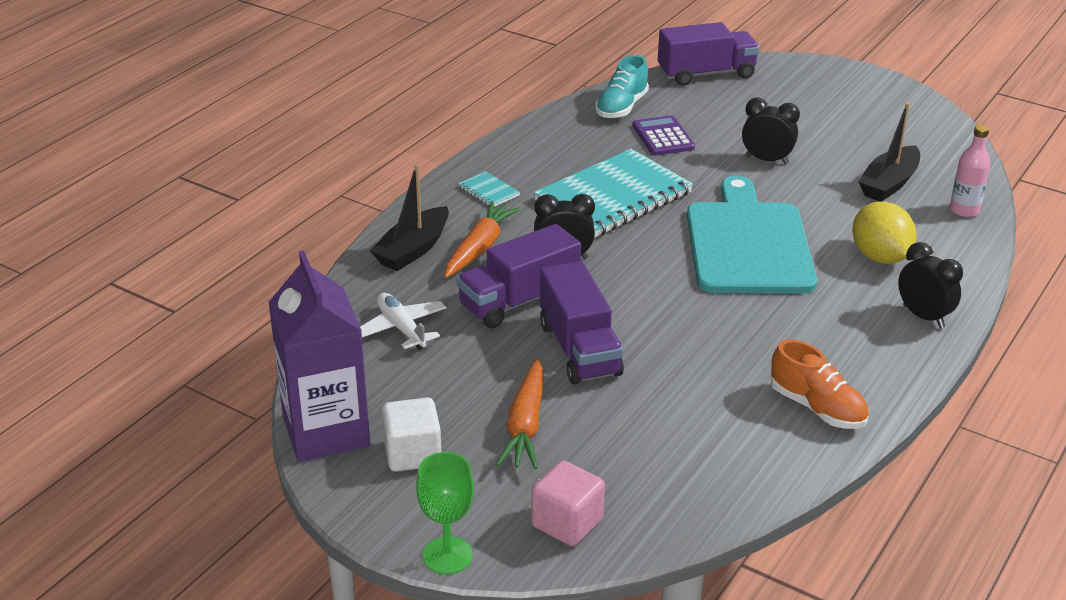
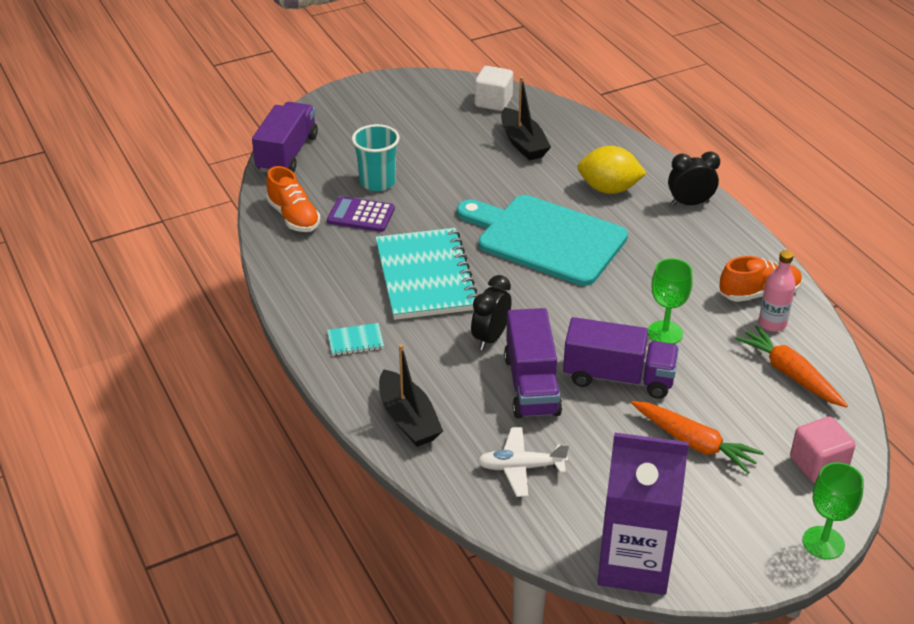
camera: 60 degrees left, 5 degrees up
white cube [382,397,441,472] -> white cube moved to [475,66,513,111]
orange carrot [444,201,521,278] -> orange carrot moved to [736,326,848,408]
turquoise shoe [595,55,649,118] -> orange shoe [266,166,320,232]
black clock [742,98,800,164] -> none
pink bottle [950,125,990,217] -> pink bottle moved to [759,250,796,332]
none -> turquoise cup [352,124,400,191]
none -> green goblet [648,258,693,344]

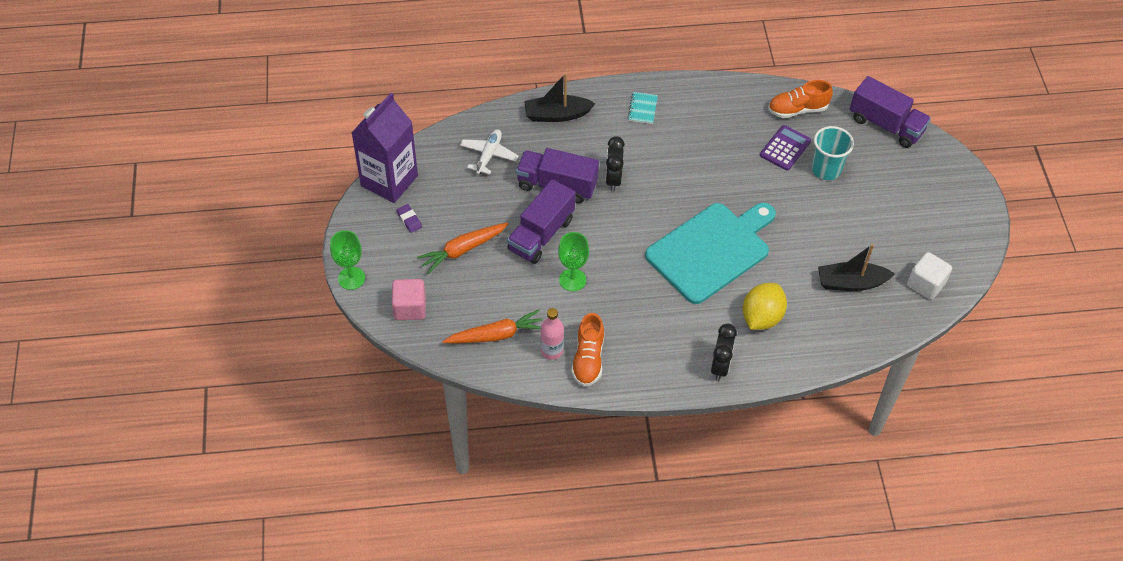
camera: 110 degrees right, 15 degrees up
turquoise notebook [375,228,478,320] -> none
black clock [471,275,512,350] -> black clock turned 135 degrees counterclockwise [605,136,625,192]
none -> purple eraser [396,204,422,233]

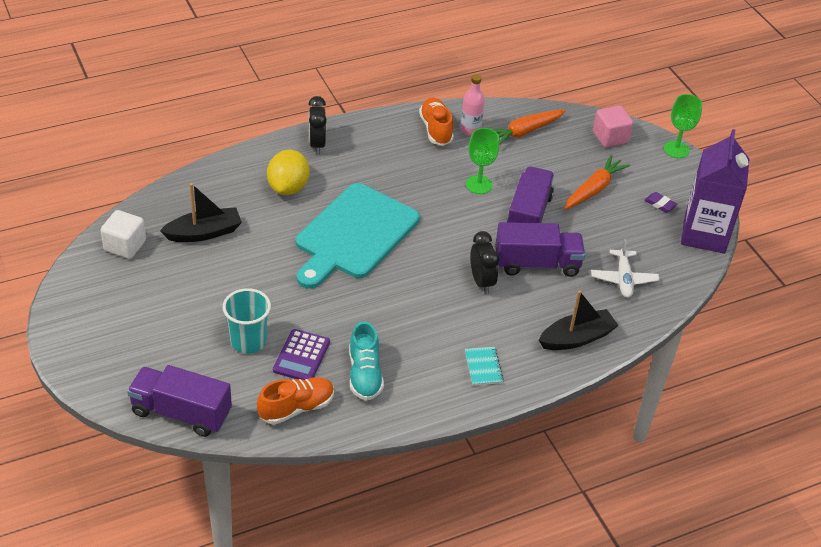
camera: 160 degrees right, 10 degrees down
none -> turquoise shoe [349,321,384,401]

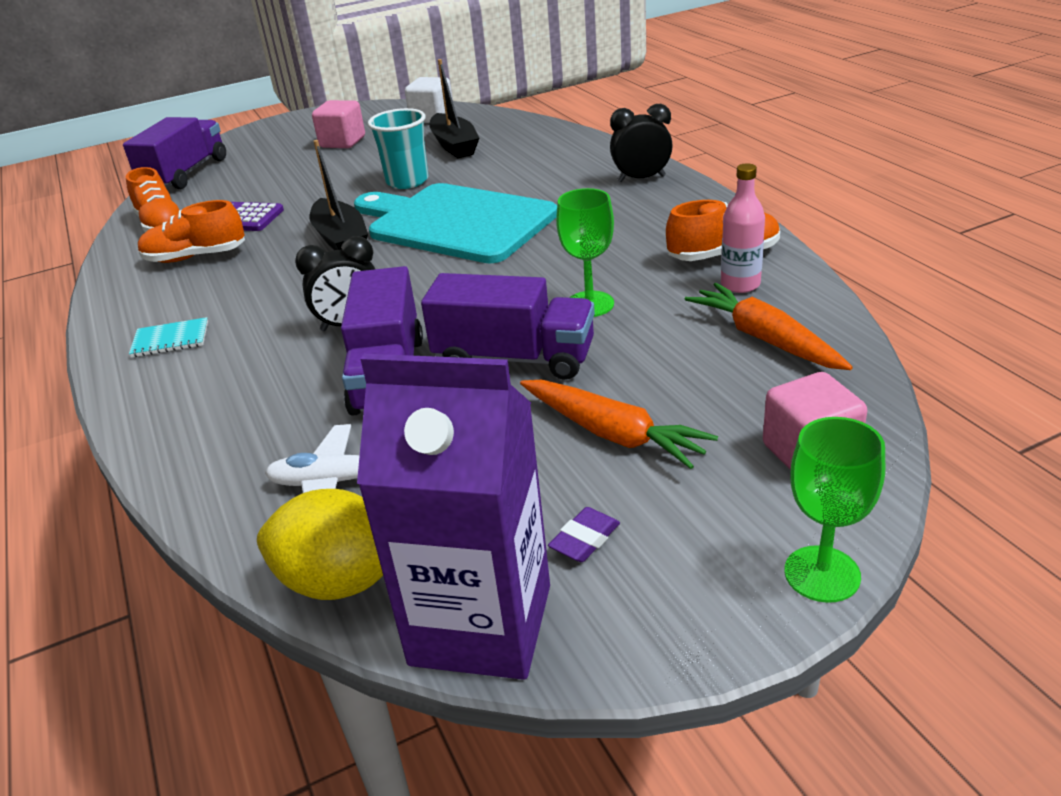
camera: 95 degrees right, 10 degrees down
turquoise cup [223,288,271,354] -> turquoise cup moved to [368,108,429,189]
yellow lemon [267,150,309,195] -> yellow lemon moved to [257,489,383,600]
turquoise shoe [349,321,384,401] -> orange shoe [138,200,245,263]
black boat [538,290,619,350] -> black boat moved to [310,140,368,250]
none -> pink cube [312,100,365,148]

